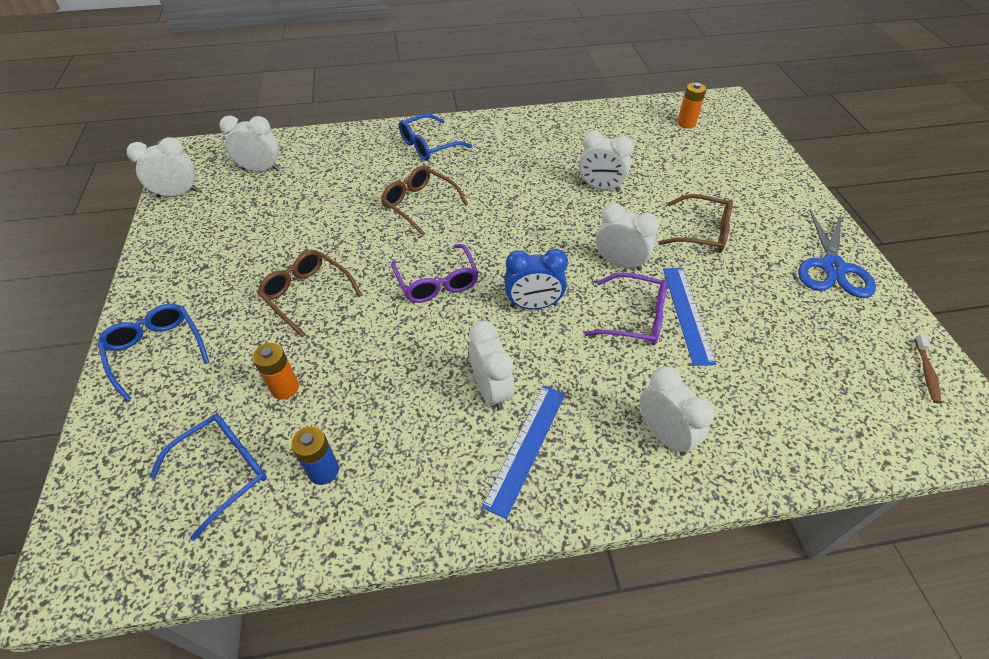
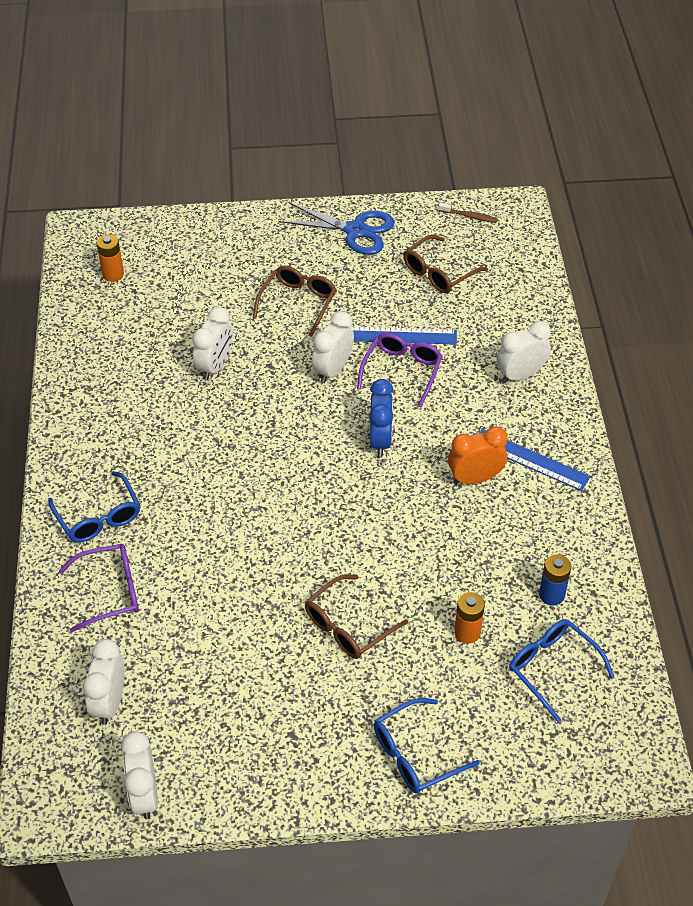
camera: 85 degrees left, 0 degrees up
brown glasses [381,166,468,236] -> brown glasses moved to [404,235,488,293]
purple glasses [391,244,479,303] -> purple glasses moved to [59,544,139,633]
white clock [469,320,514,410] -> orange clock [448,426,508,485]

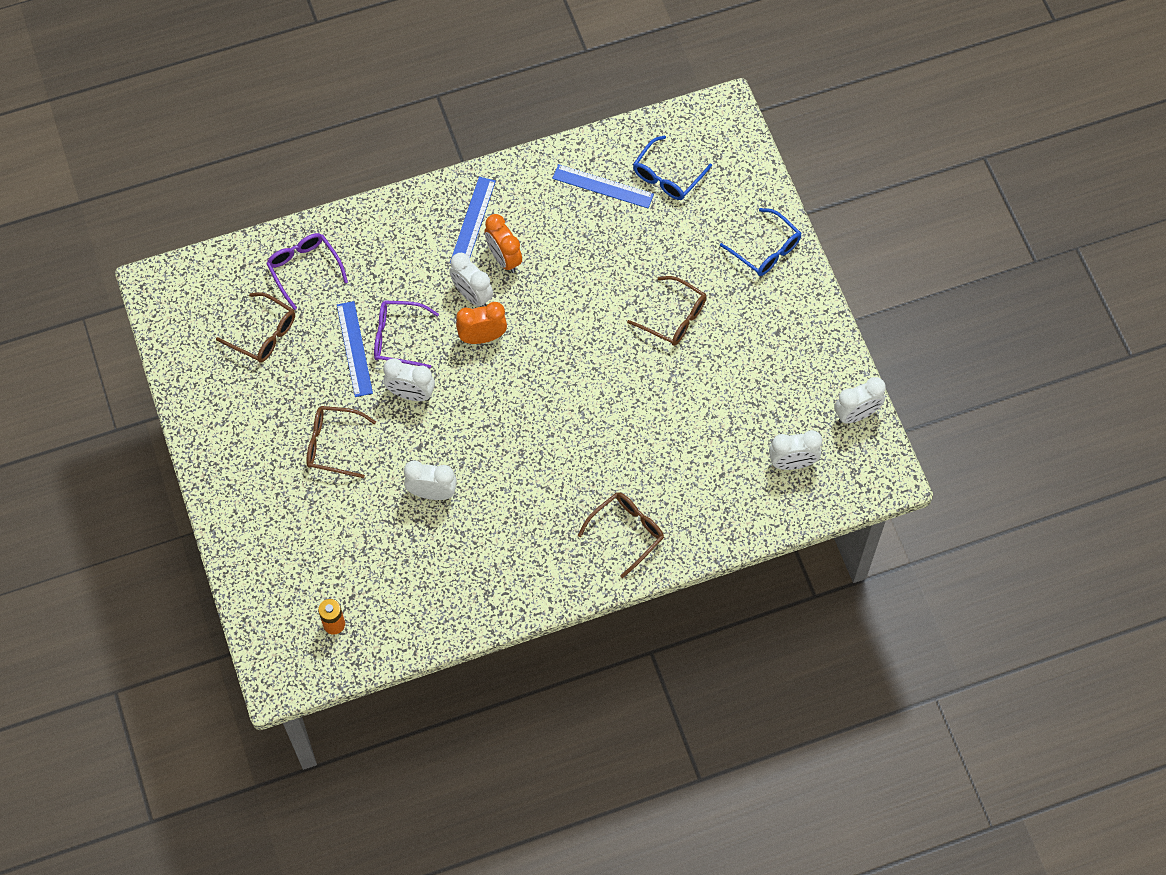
camera: 105 degrees left, 15 degrees up
blue glasses [48,471,140,543] -> brown glasses [578,492,664,578]
purple glasses [59,544,139,633] -> purple glasses moved to [266,233,348,310]
blue scissors [279,202,395,255] -> none
blue clock [369,379,394,457] -> orange clock [456,302,507,344]
brown toothbrush [439,203,498,223] -> none
orange battery [454,592,485,644] -> none
white clock [497,321,551,383] -> white clock moved to [450,253,493,307]
blue battery [539,554,571,606] -> blue ruler [552,164,654,208]

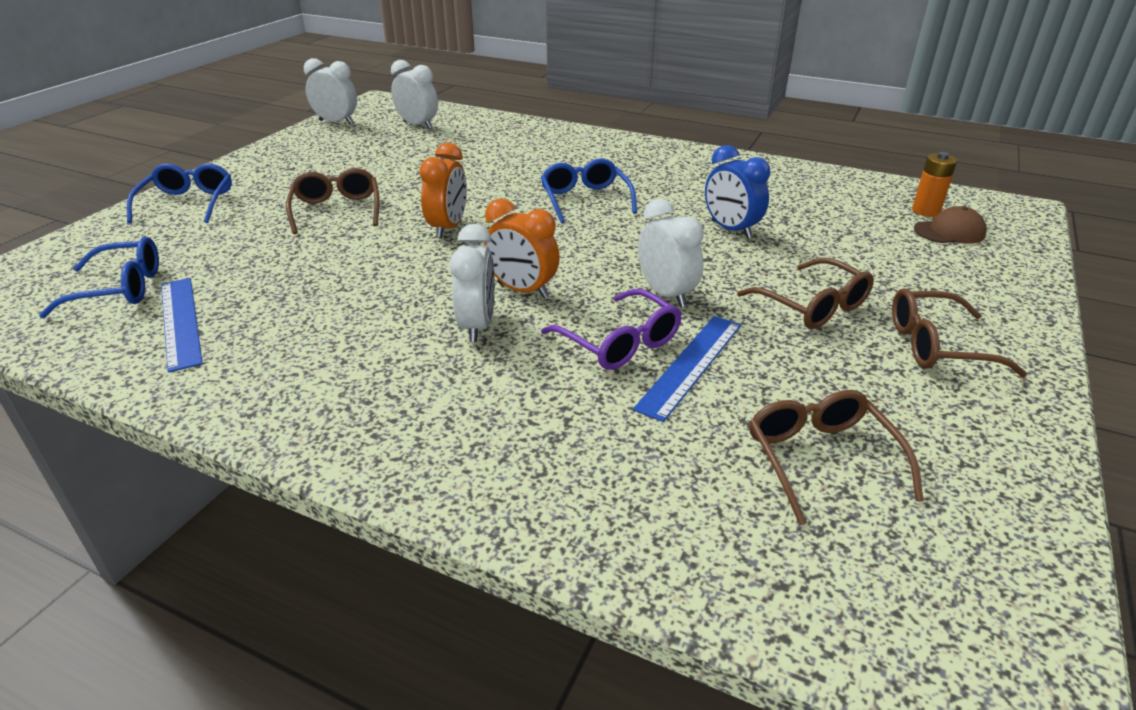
camera: 135 degrees left, 30 degrees down
purple glasses [266,233,348,310] -> none
white clock [404,461,457,500] -> blue clock [705,145,770,239]
blue ruler [450,177,496,264] -> none
orange clock [485,214,522,273] -> orange clock moved to [419,143,467,239]
brown glasses [578,492,664,578] -> brown glasses moved to [892,288,1027,377]
none -> blue glasses [541,158,637,223]
none -> brown cap [914,206,987,244]

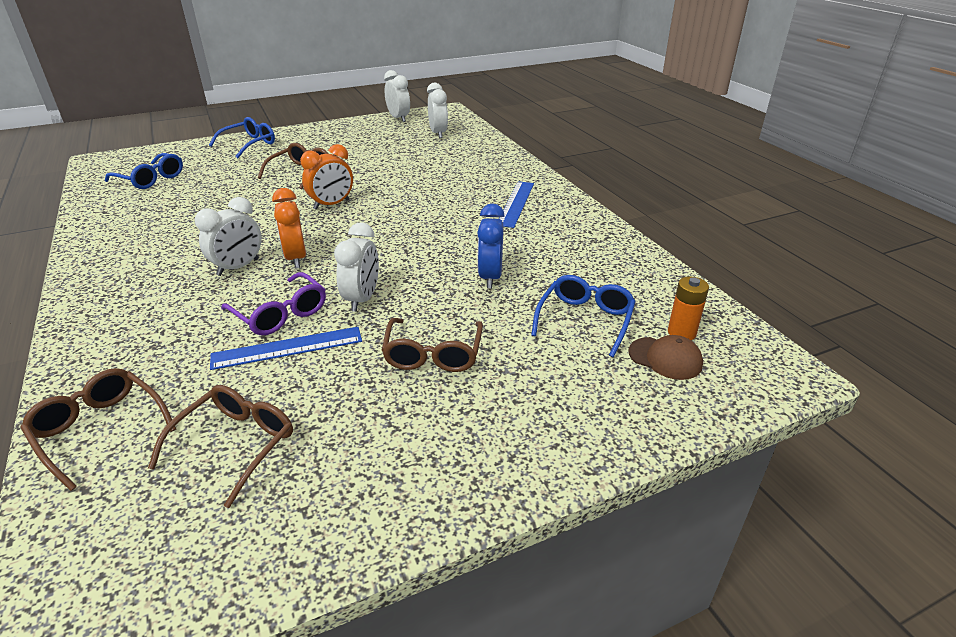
camera: 40 degrees right, 0 degrees up
blue ruler [161,278,203,373] -> blue ruler moved to [499,181,534,228]
blue glasses [541,158,637,223] -> blue glasses moved to [531,275,636,357]
purple glasses [541,289,682,370] -> purple glasses turned 45 degrees counterclockwise [221,272,326,335]
brown glasses [892,288,1027,377] -> brown glasses moved to [20,368,176,491]

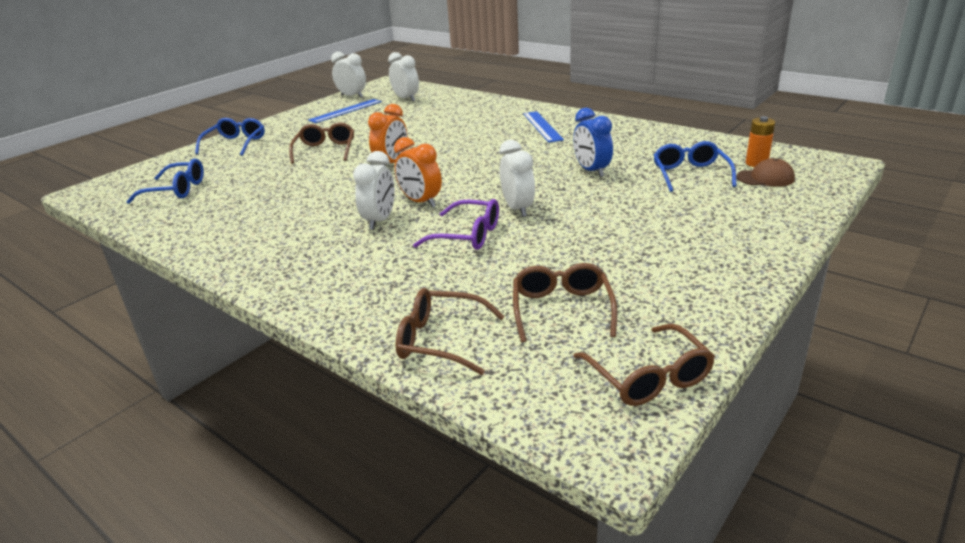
camera: 25 degrees left, 5 degrees down
blue ruler [210,327,362,370] -> blue ruler moved to [308,99,382,123]
brown glasses [382,318,483,372] -> brown glasses moved to [573,324,715,406]

